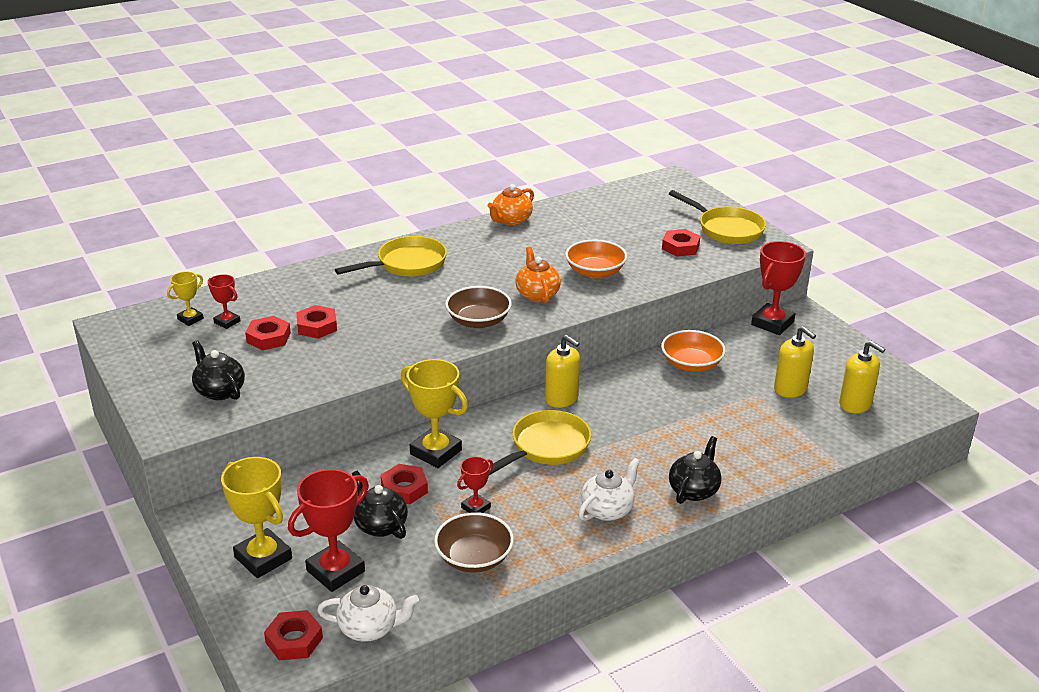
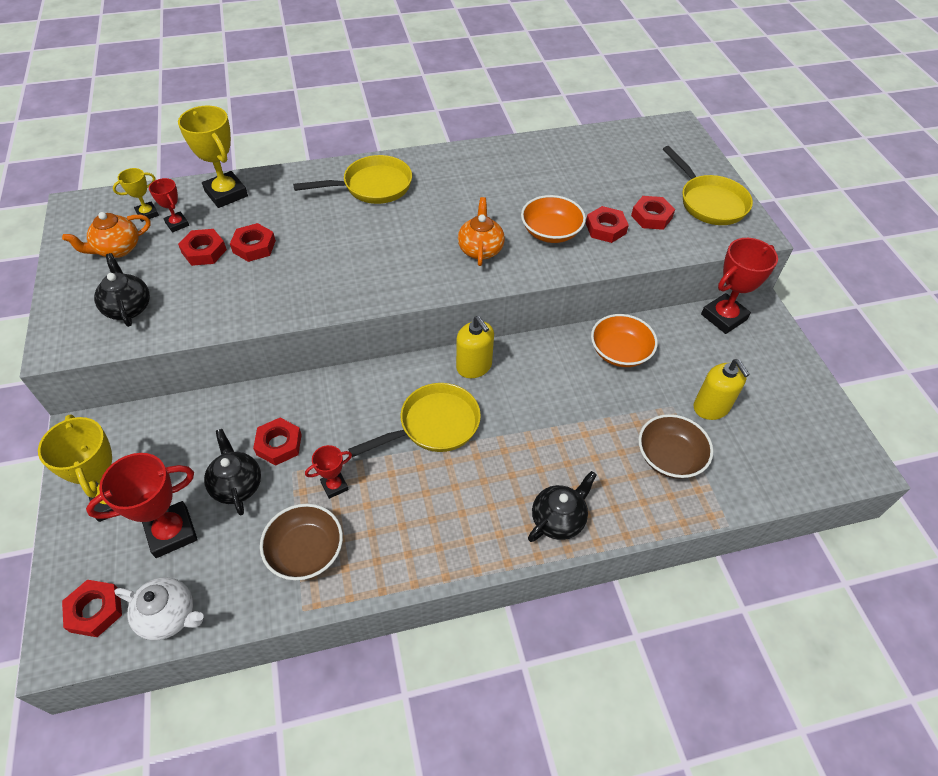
camera: 15 degrees right, 20 degrees up
yellow trophy [401,359,468,468] -> yellow trophy moved to [178,106,248,208]
brown bowl [445,286,512,328] -> brown bowl moved to [639,414,713,479]
orange teapot [488,184,534,226] -> orange teapot moved to [62,212,151,258]
white teapot [578,458,640,521] -> none
yellow soap dispenser [839,341,885,413] -> none
none -> red nut [586,206,629,243]

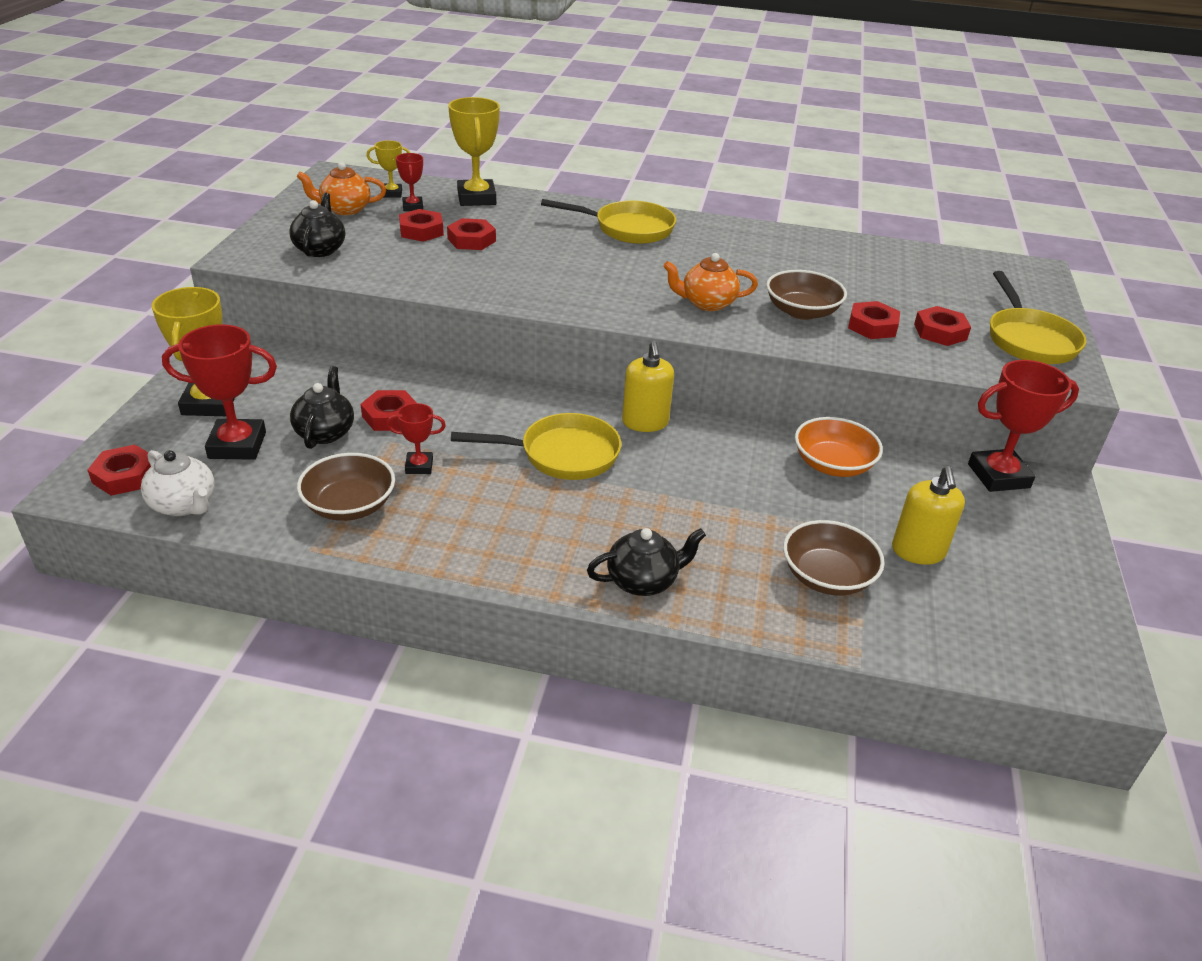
camera: 25 degrees right, 15 degrees down
orange teapot [458,197,505,266] -> orange teapot turned 120 degrees counterclockwise [663,253,758,311]
orange bowl [521,195,586,243] -> brown bowl [766,270,847,320]

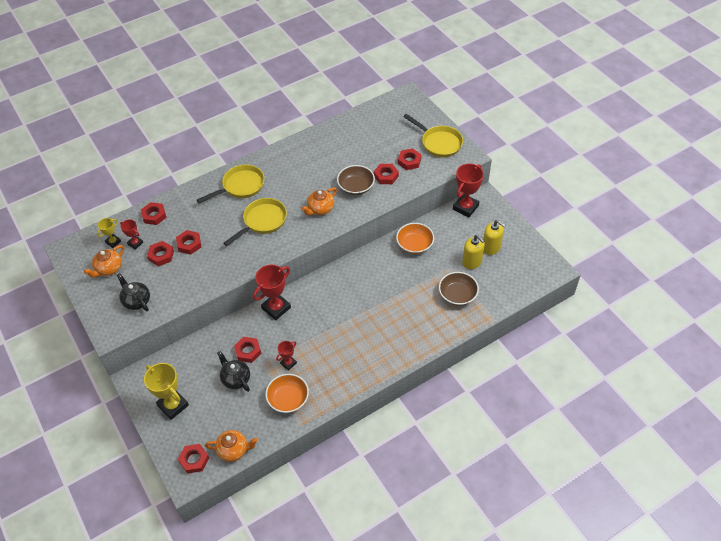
camera: 40 degrees left, 15 degrees up
white teapot [141,450,215,516] -> orange teapot [205,430,258,462]
red trophy [162,324,277,460] -> red trophy moved to [253,265,291,320]
brown bowl [297,453,395,521] -> orange bowl [265,374,309,413]
yellow trophy [448,97,500,206] -> red nut [141,202,167,225]
yellow pan [451,413,621,480] -> yellow pan moved to [223,198,287,246]
black teapot [587,528,706,596] -> none
yellow soap dispenser [622,341,674,432] -> yellow soap dispenser moved to [483,220,505,255]

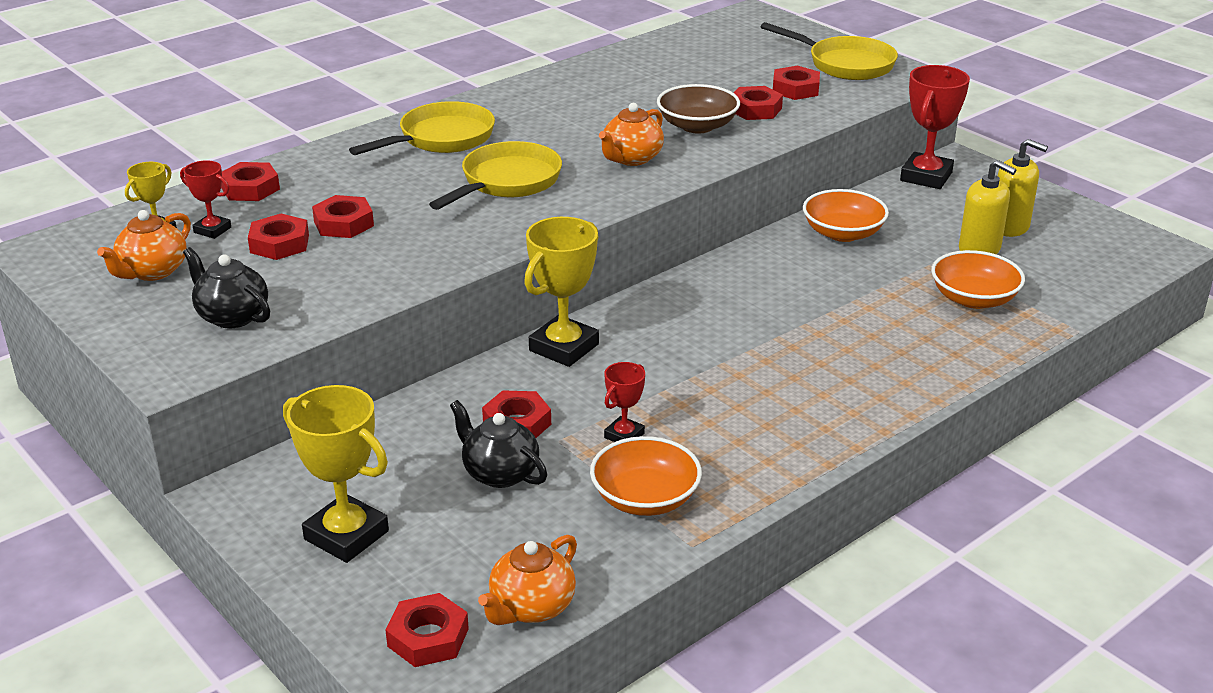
camera: 10 degrees left, 20 degrees down
orange teapot [205,430,258,462] -> orange teapot turned 135 degrees clockwise [478,535,577,625]
red trophy [253,265,291,320] -> yellow trophy [524,217,599,367]
brown bowl [439,272,479,306] -> orange bowl [931,250,1025,309]

